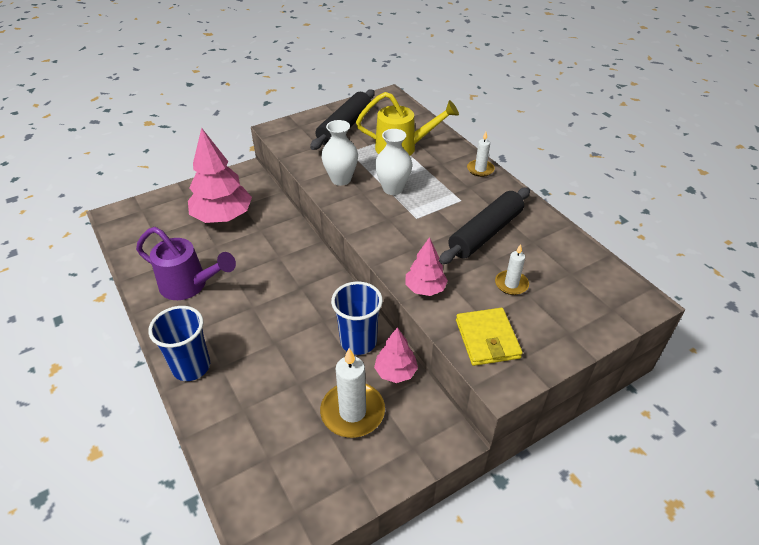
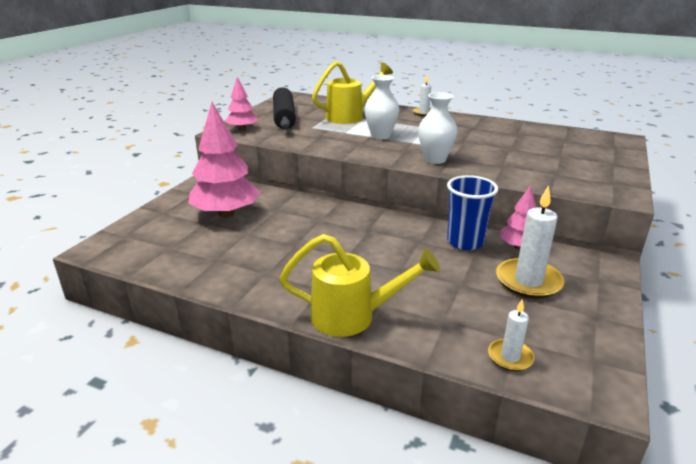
camera: 35 degrees left, 15 degrees down
purple watering can [136,227,236,300] -> none
blue cup [148,306,210,381] -> yellow watering can [280,234,441,337]
white vase [321,120,358,186] -> white vase moved to [418,92,457,164]
pink tree [406,237,448,296] -> pink tree moved to [225,77,258,130]
black rolling pin [439,187,530,264] -> none
yellow wallet [456,308,523,366] -> none
white candle [495,244,529,295] -> white candle moved to [488,300,535,371]

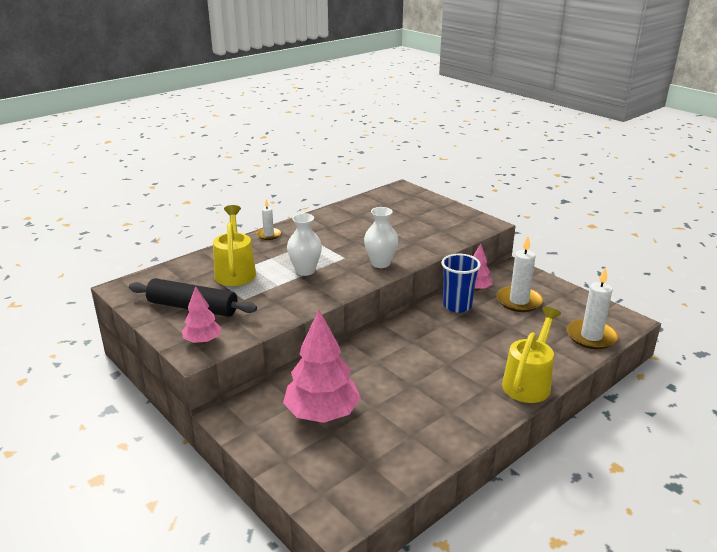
camera: 65 degrees left, 0 degrees up
white candle [488,300,535,371] -> white candle [567,267,618,349], size x1.76

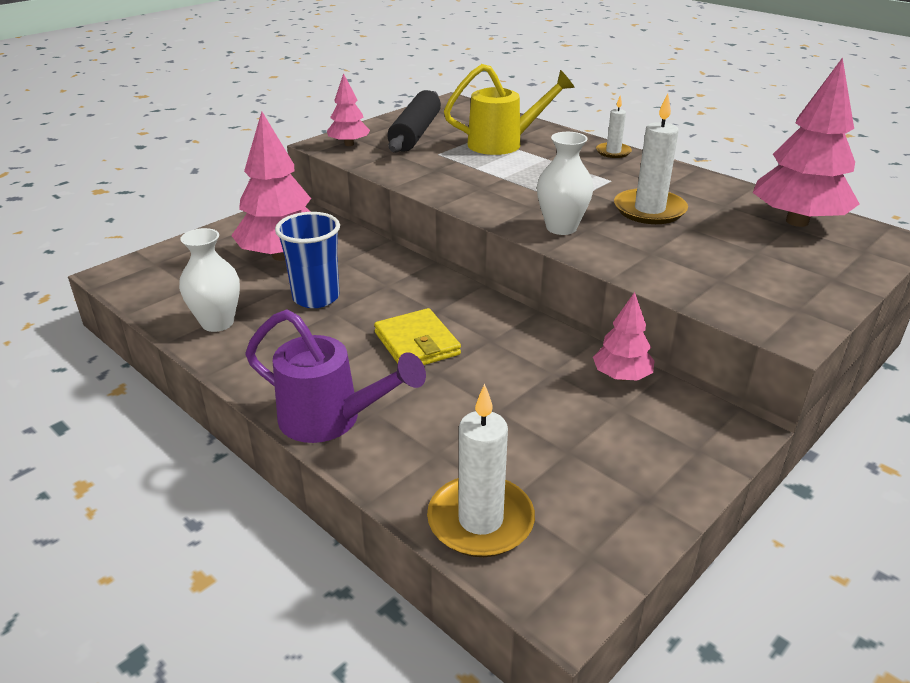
camera: 85 degrees right, 5 degrees up
white vase [287,213,322,276] -> white vase moved to [179,228,240,332]
blue cup [441,254,481,313] -> blue cup moved to [275,212,340,308]
white candle [497,236,543,312] -> white candle moved to [614,94,688,224]
yellow watering can [502,307,561,403] -> purple watering can [245,309,426,443]
none -> yellow wallet [374,308,461,365]
none -> pink tree [753,57,860,227]

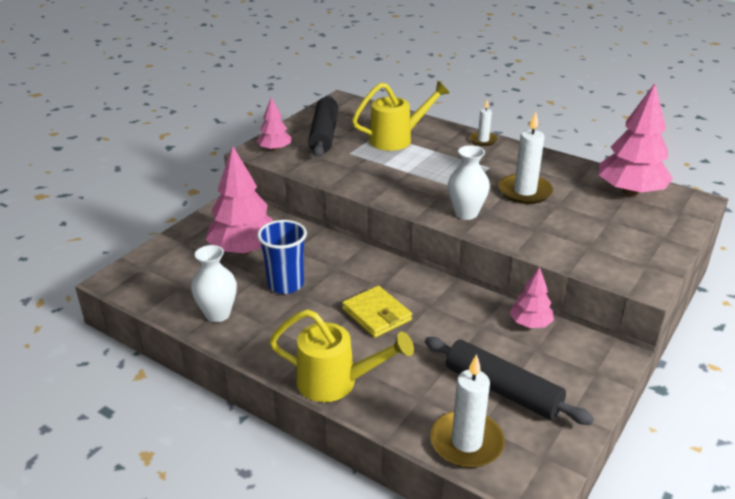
camera: 10 degrees left, 0 degrees up
purple watering can [245,309,426,443] -> yellow watering can [269,309,414,402]
none -> black rolling pin [425,337,594,425]

